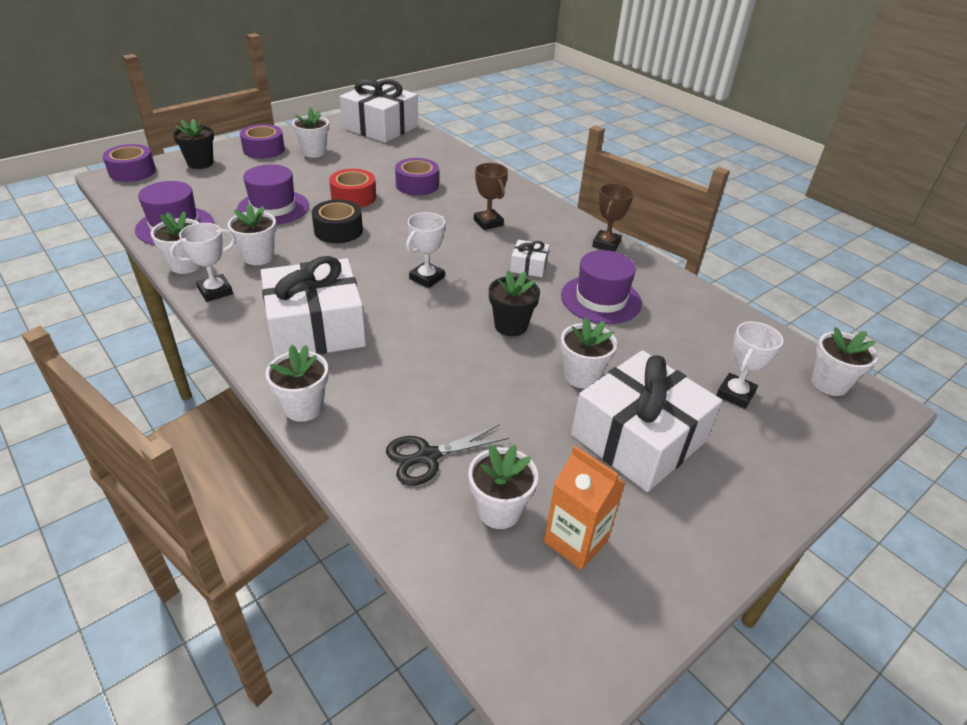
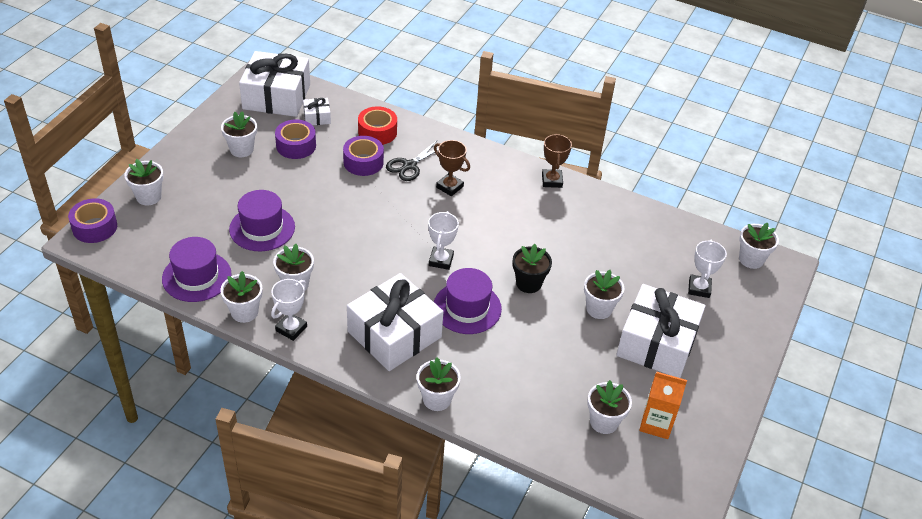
camera: 25 degrees left, 5 degrees up
black flower pot [173,119,214,169] -> white flower pot [125,159,164,205]
purple tape [240,124,285,159] -> purple tape moved to [275,119,316,159]
black tape [312,199,363,243] -> none
red tape [329,169,376,208] -> red tape moved to [358,106,397,145]
black scissors [386,425,509,485] -> black scissors moved to [386,141,438,181]
white gift [510,240,550,277] -> white gift moved to [303,98,331,125]
purple hat [561,250,642,324] -> purple hat moved to [434,268,502,334]

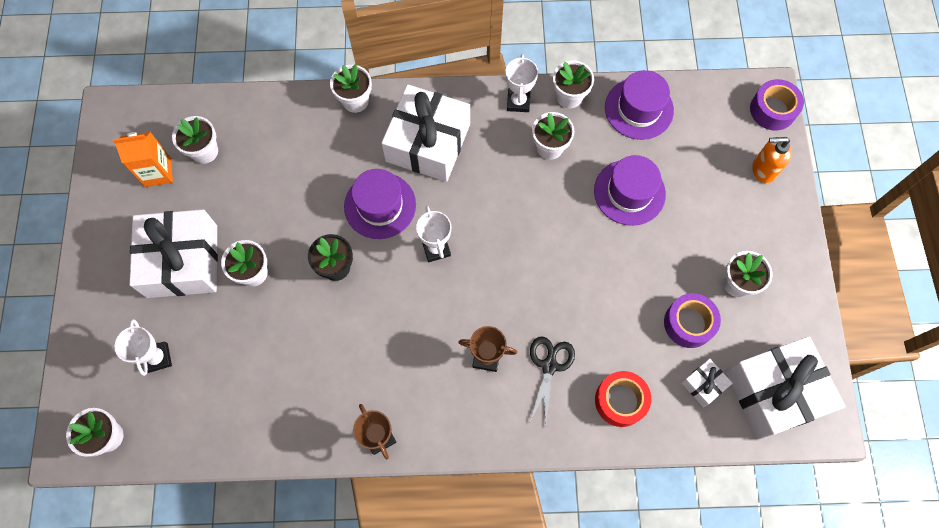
camera: 155 degrees right, 25 degrees up
white flower pot [125,159,164,205] -> orange soap dispenser [752,137,792,183]
purple tape [343,136,384,176] -> none

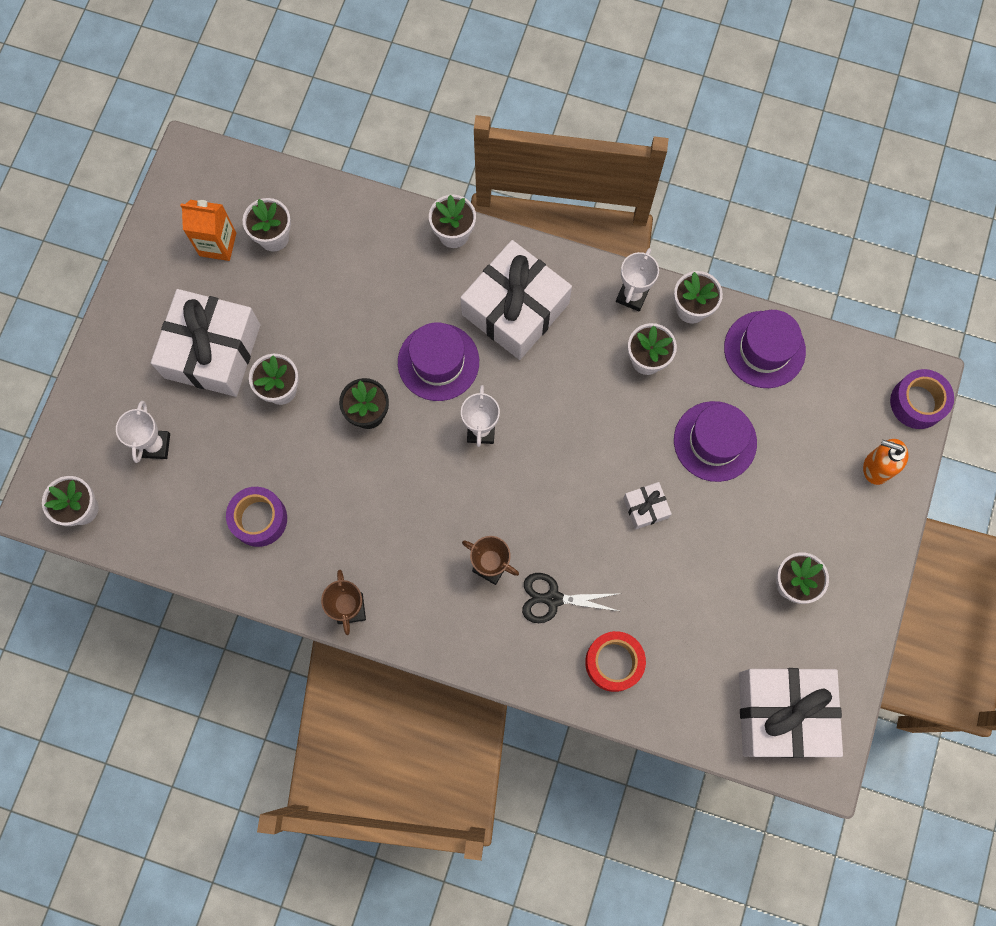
camera: 20 degrees right, 5 degrees up
black scissors [530,337,575,426] -> black scissors turned 120 degrees counterclockwise [522,573,622,623]
purple tape [664,293,721,348] -> purple tape moved to [226,487,287,547]
white gift [681,359,732,407] -> white gift moved to [623,482,672,530]

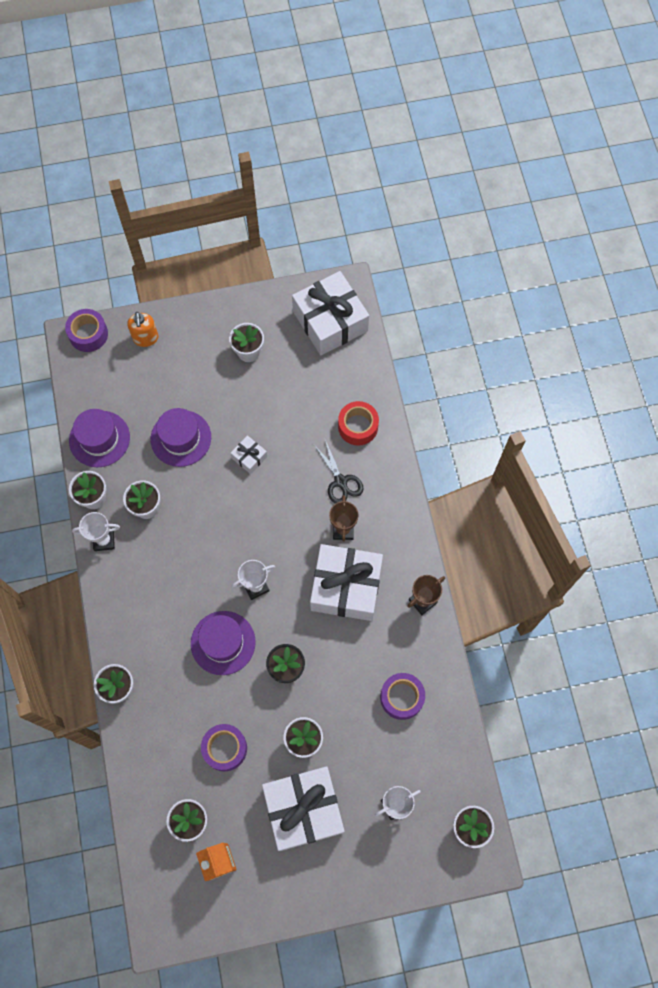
camera: 120 degrees left, 5 degrees down
white gift [460,240,572,360] -> white gift moved to [310,544,383,621]
none -> purple tape [201,724,247,771]

